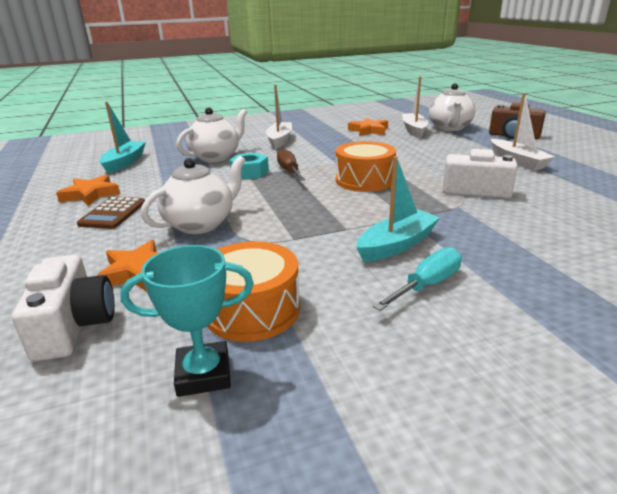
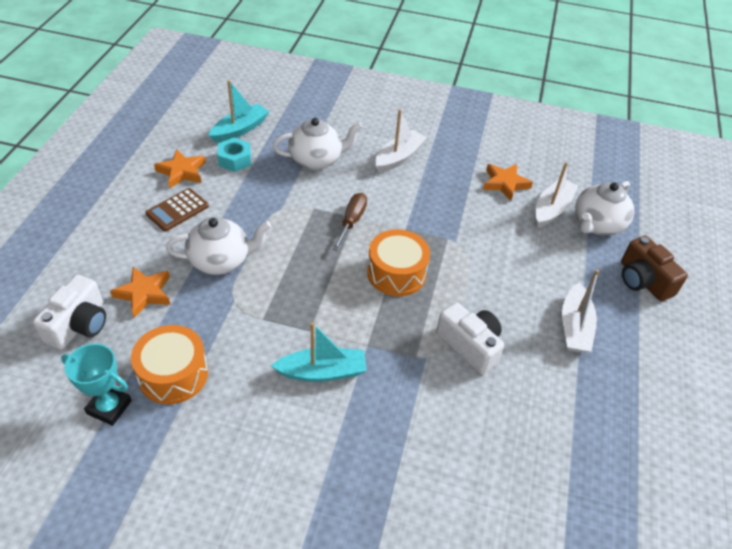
camera: 30 degrees right, 20 degrees up
turquoise nut [229,153,269,179] -> turquoise nut moved to [217,138,251,172]
turquoise screwdriver [373,247,462,311] -> none

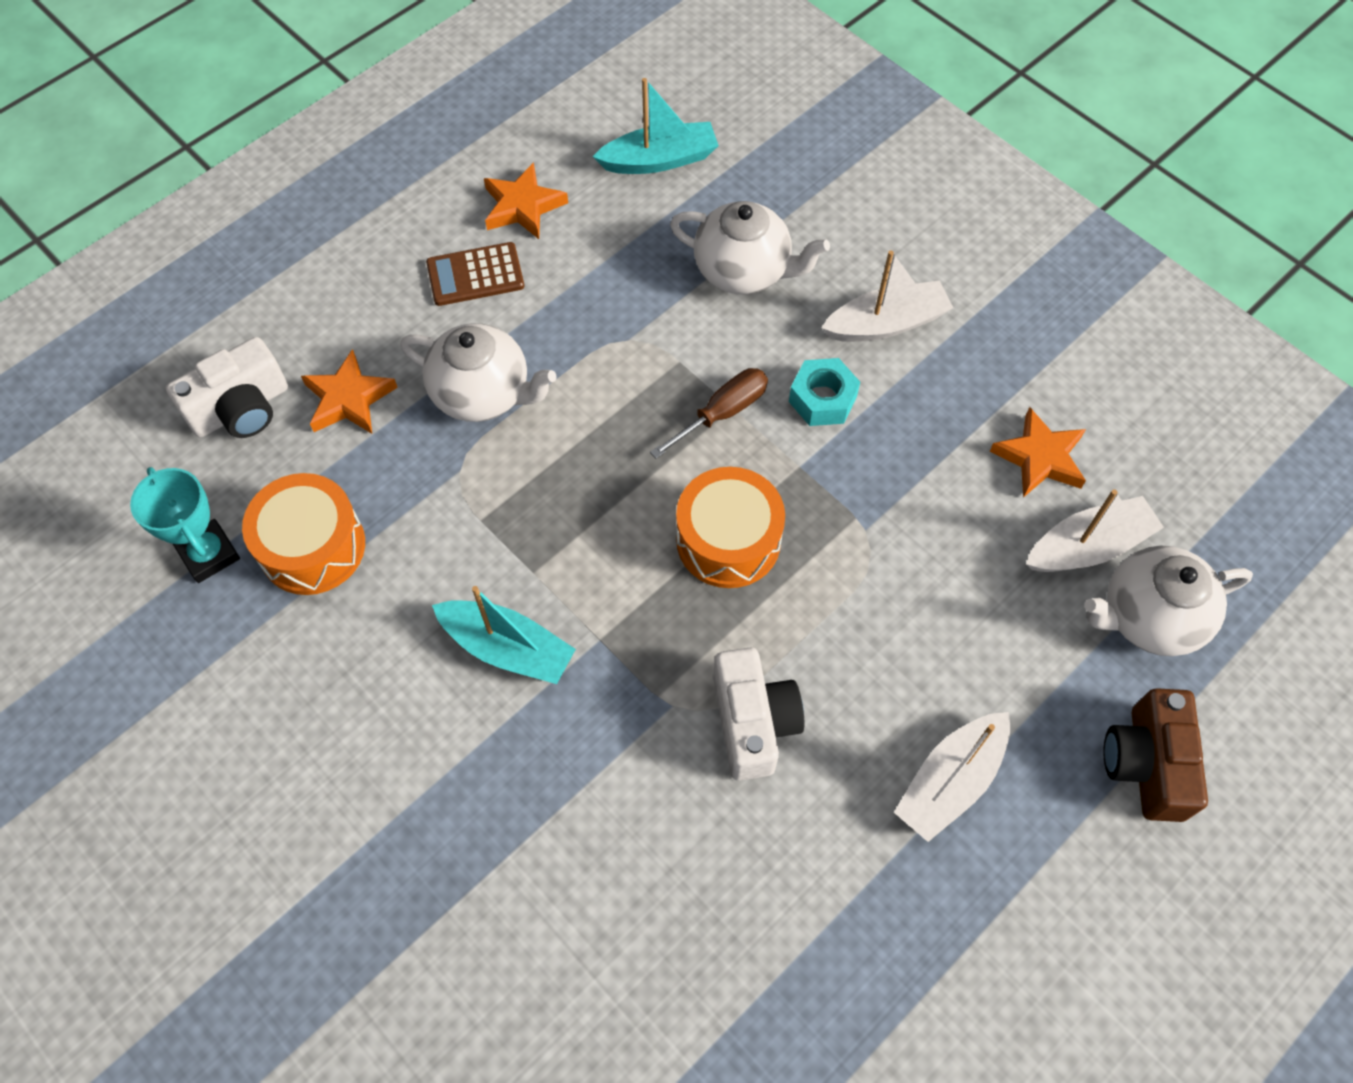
camera: 35 degrees right, 15 degrees up
turquoise nut [217,138,251,172] -> turquoise nut moved to [789,358,860,426]

